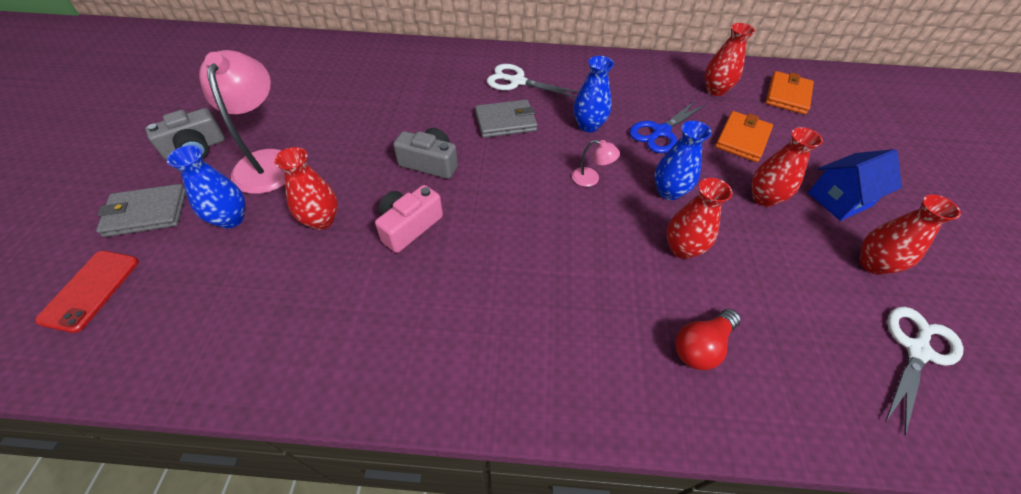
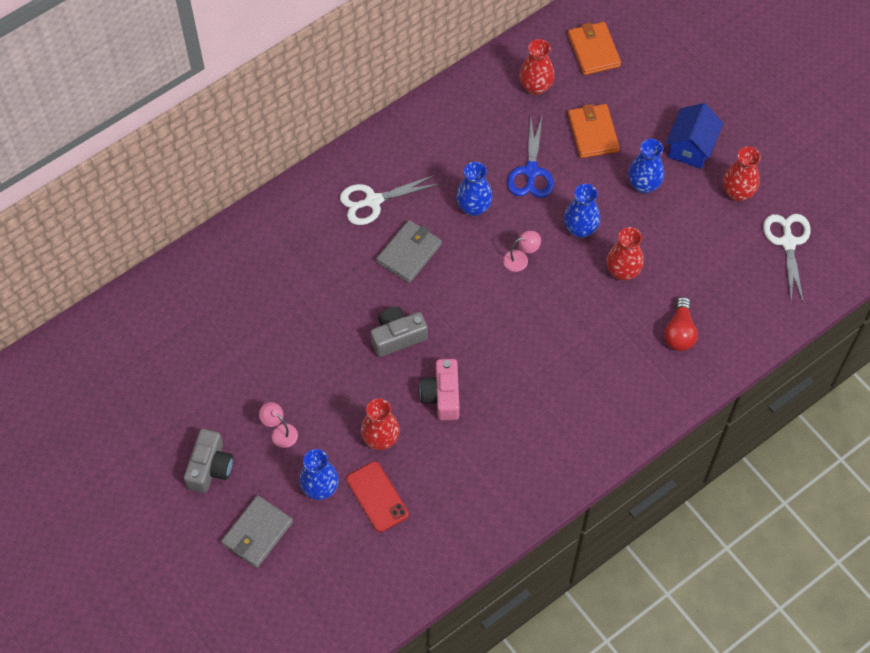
camera: 40 degrees left, 10 degrees up
red phone [35,251,139,333] -> red phone moved to [346,461,409,532]
pink lamp [199,50,285,194] -> pink lamp [259,402,298,448], size x0.44
red vase [752,127,823,207] -> blue vase [628,139,664,194]

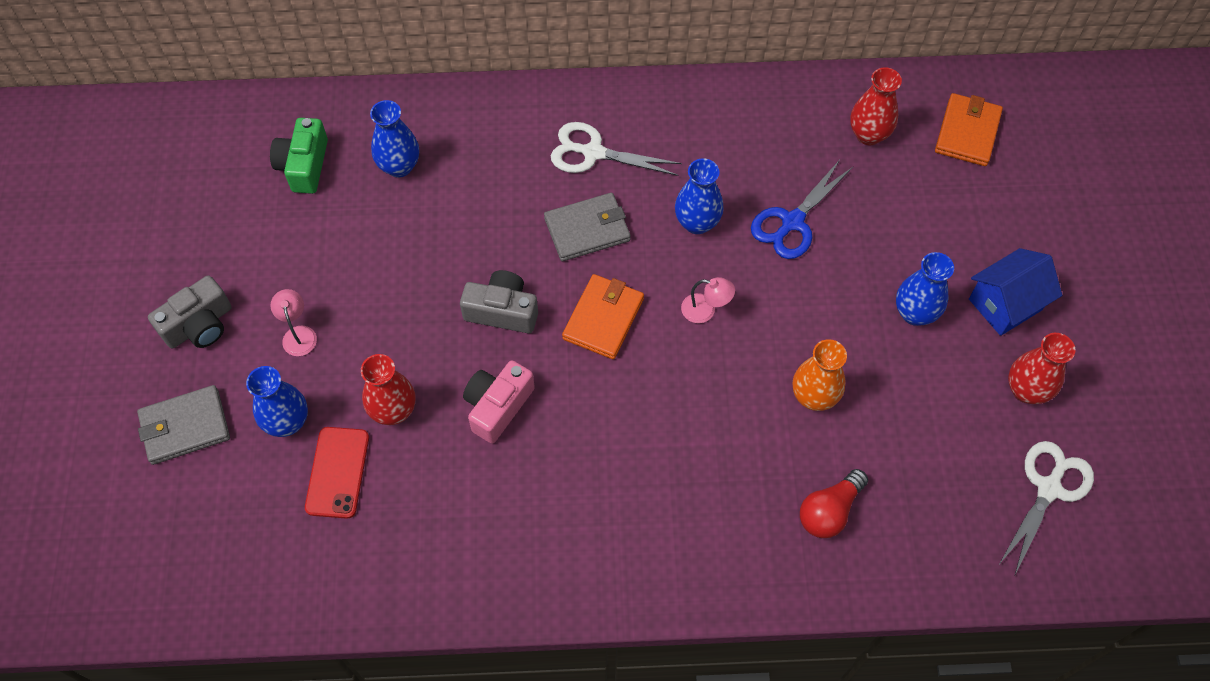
camera: 35 degrees right, 0 degrees up
blue vase [564,184,600,238] -> blue vase moved to [370,100,419,177]
orange wallet [568,104,620,158] -> orange wallet moved to [562,274,644,359]
red vase [607,227,644,281] -> orange vase [793,339,847,411]
none -> green camera [270,118,328,194]

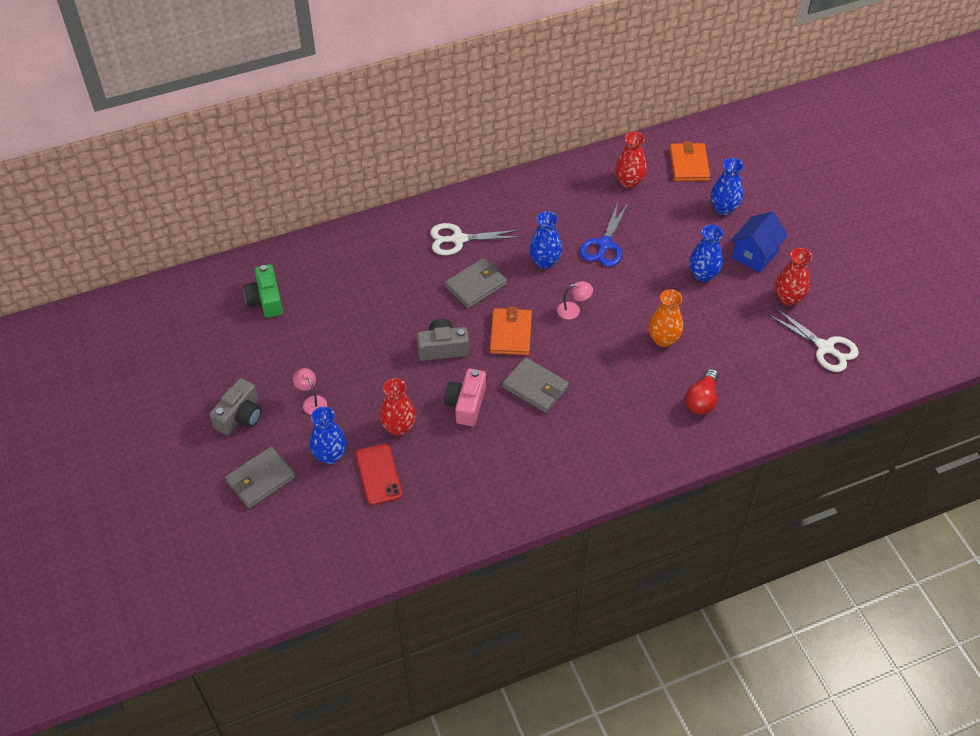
camera: 20 degrees left, 10 degrees down
blue vase [370,100,419,177] -> blue vase moved to [711,158,744,215]
white scissors [999,441,1094,575] -> white scissors turned 120 degrees clockwise [768,308,859,372]
none -> grey wallet [502,357,569,413]

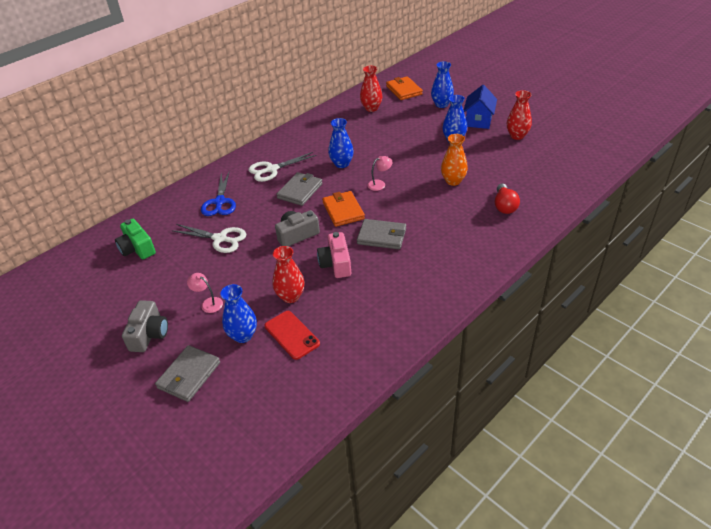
camera: 20 degrees left, 10 degrees down
blue scissors [580,202,628,267] -> blue scissors moved to [201,171,236,216]
white scissors [768,308,859,372] -> white scissors moved to [171,224,246,253]

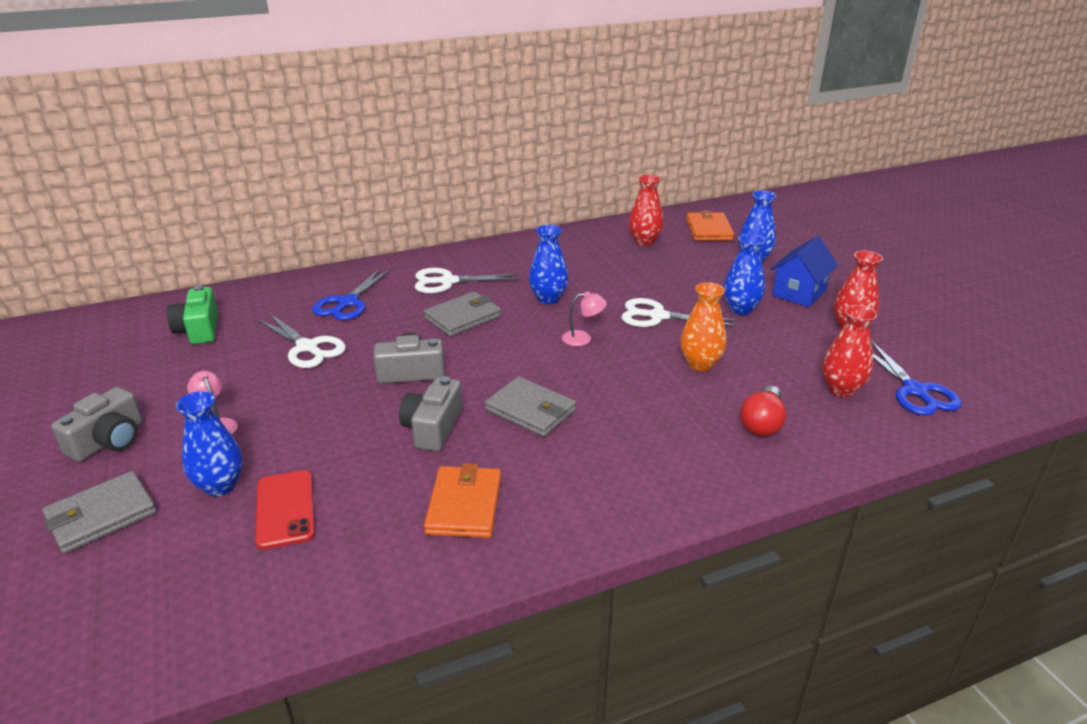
camera: 20 degrees right, 10 degrees down
red vase [273,246,305,303] -> red vase moved to [822,305,877,397]
pink camera [317,232,351,278] -> grey camera [399,376,462,452]
orange wallet [322,191,365,227] -> orange wallet moved to [424,463,501,538]
none -> white scissors [621,298,738,327]
none -> blue scissors [871,341,962,416]

